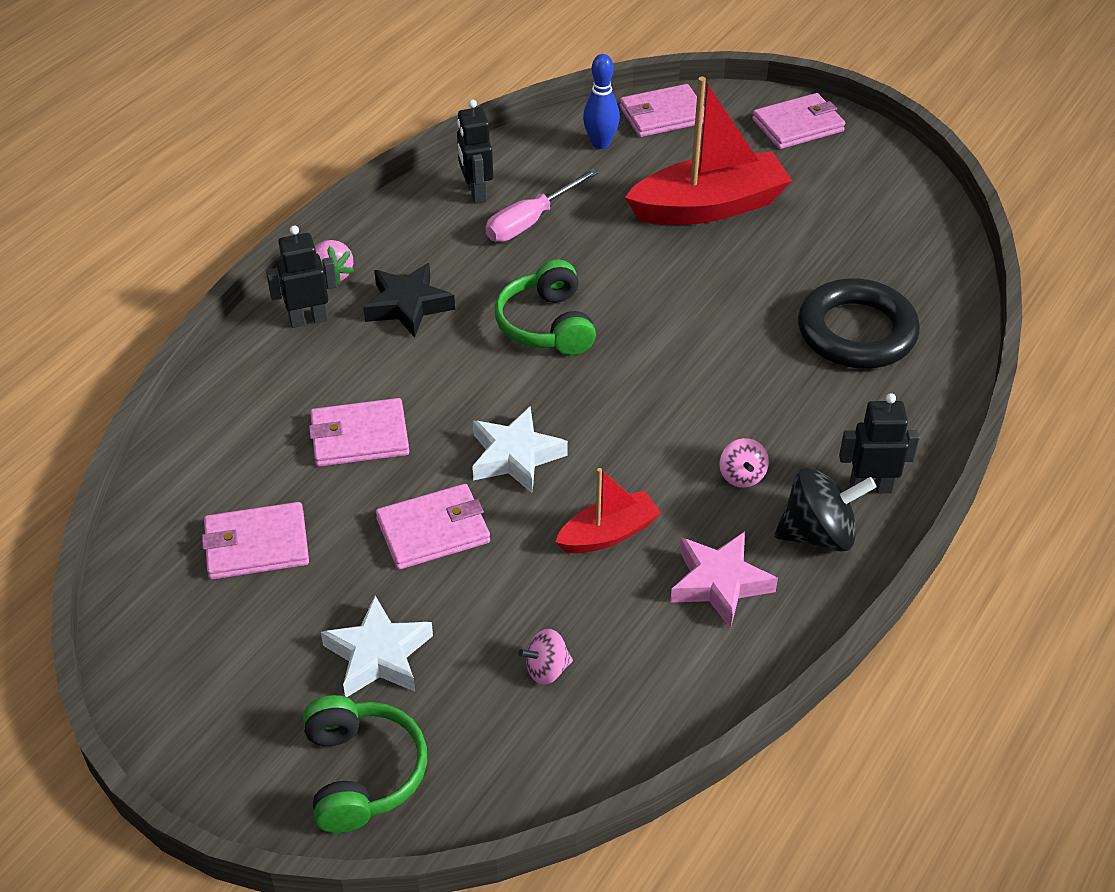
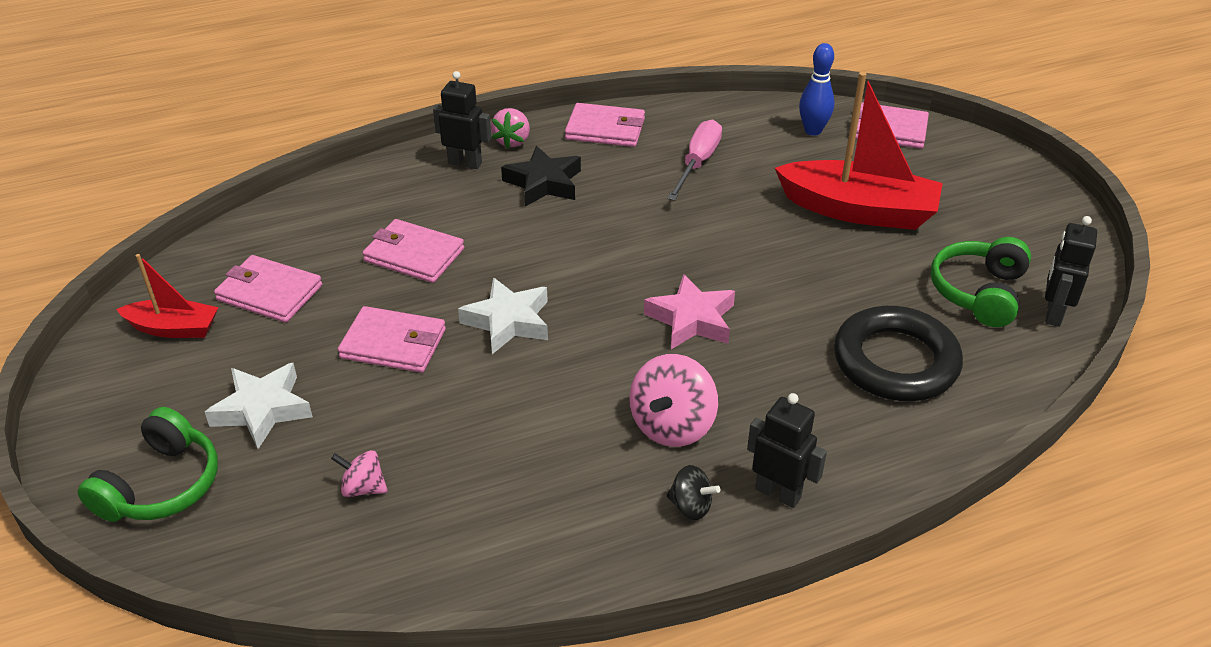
camera: 35 degrees right, 5 degrees down
black robot [457,99,493,204] -> black robot moved to [1045,216,1097,327]
pink screwdriver [486,168,599,242] -> pink screwdriver turned 120 degrees clockwise [667,119,722,201]
green headphones [495,260,596,355] -> green headphones moved to [931,237,1031,327]
red boat [555,468,661,553] -> red boat moved to [116,254,218,338]
pink star [670,532,778,628] -> pink star moved to [644,274,735,349]
pink spinning top [719,438,769,488] -> pink spinning top [629,354,718,447], size x1.80
pink wallet [752,93,845,149] -> pink wallet moved to [565,103,645,147]
black spinning top [774,467,876,552] -> black spinning top [666,465,720,520], size x0.55

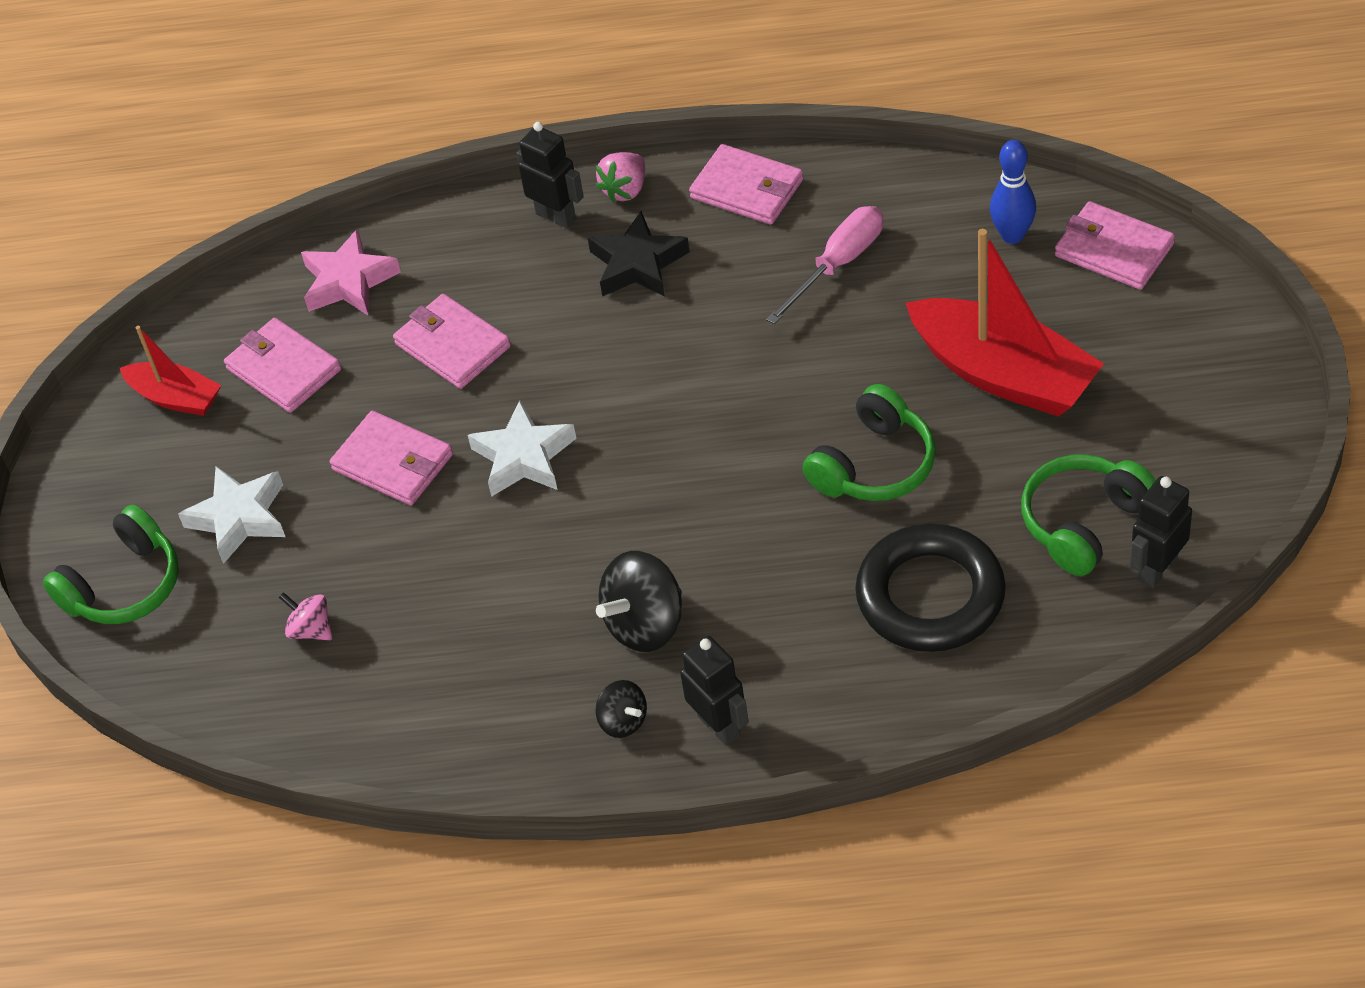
camera: 25 degrees right, 10 degrees up
pink spinning top [629,354,718,447] -> black spinning top [596,551,682,652]
pink star [644,274,735,349] -> pink star moved to [301,228,401,316]
none -> green headphones [802,384,936,501]

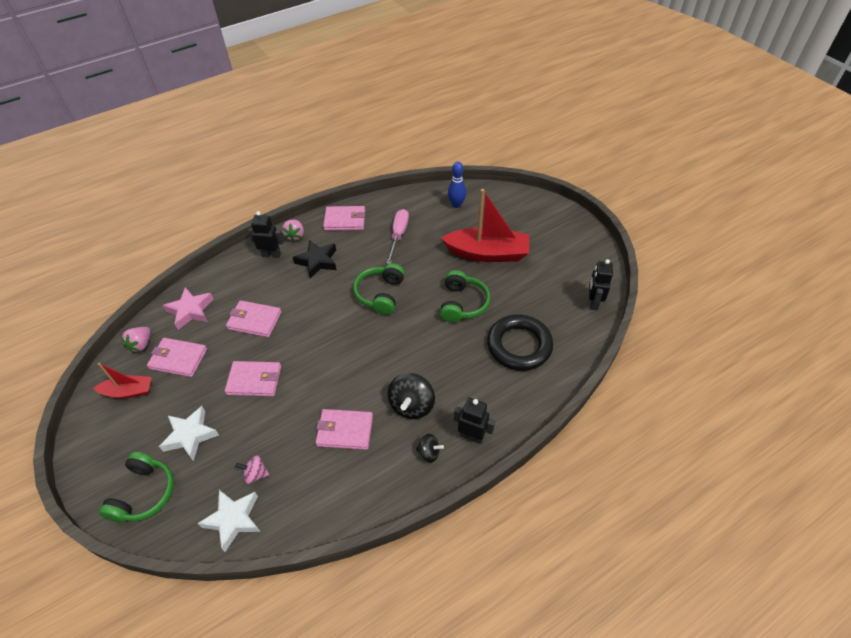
camera: 35 degrees left, 0 degrees up
white star [467,401,577,497] -> white star moved to [197,490,261,552]
green headphones [1021,454,1156,576] -> green headphones moved to [353,263,405,315]
pink wallet [1055,201,1175,290] -> pink wallet moved to [315,409,373,450]
none -> pink strawberry [121,327,151,353]

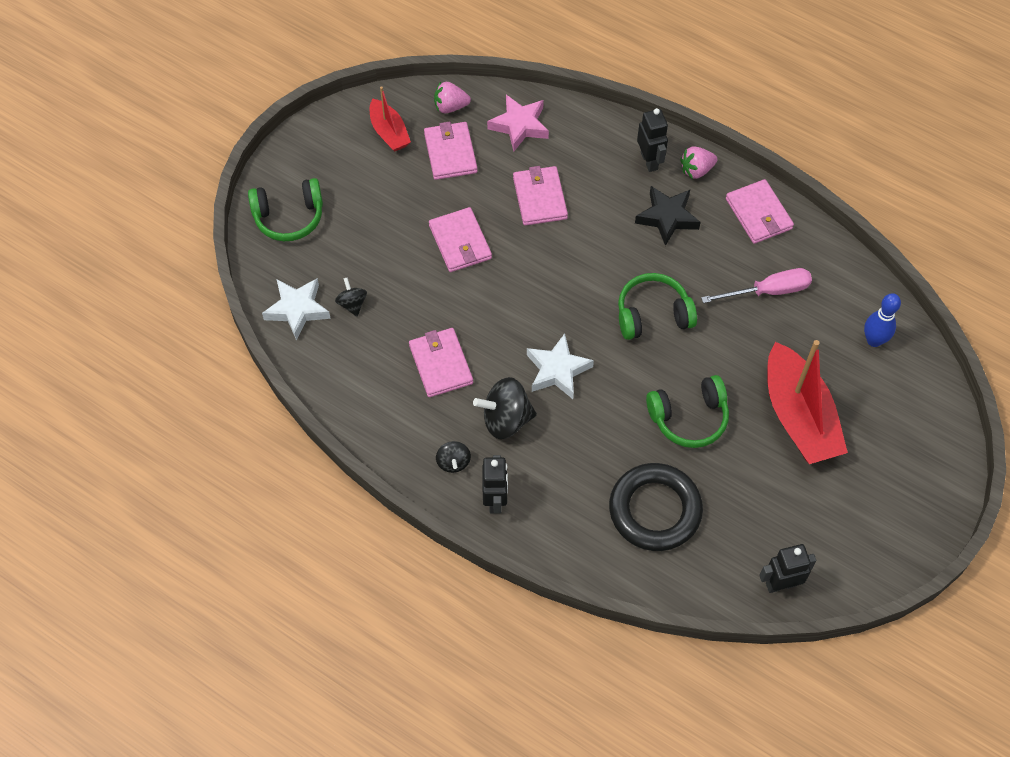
camera: 65 degrees right, 10 degrees up
white star [159,406,219,461] -> white star moved to [527,334,594,399]
pink spinning top [236,455,270,484] -> black spinning top [335,277,367,317]

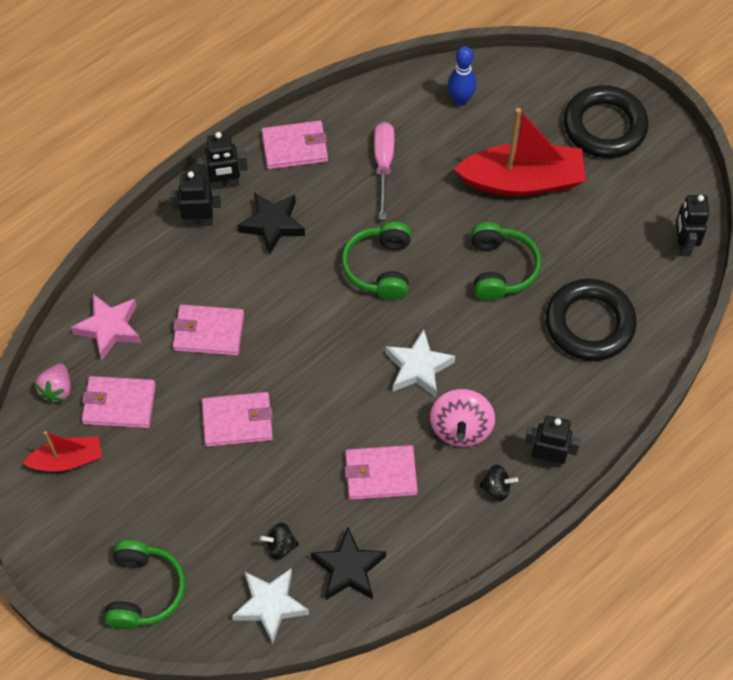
camera: 75 degrees left, 0 degrees up
black spinning top [473,377,537,439] -> pink spinning top [430,389,495,447]
pink strawberry [680,146,717,179] -> black robot [197,132,248,189]
none -> black star [311,527,386,600]
none -> black ring [564,85,649,158]

